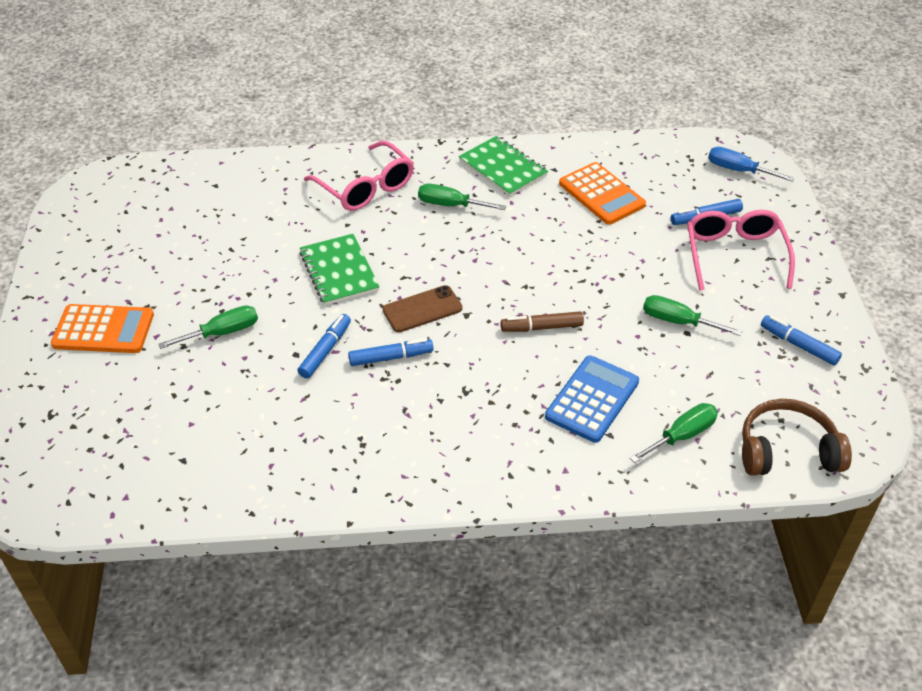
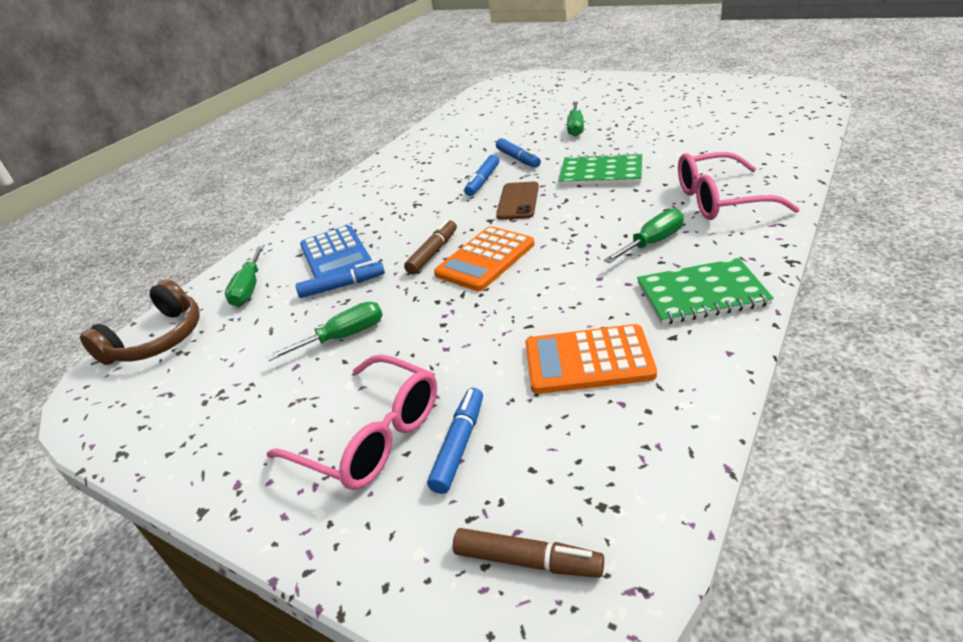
camera: 130 degrees right, 10 degrees down
orange calculator [51,304,154,353] -> orange calculator moved to [434,226,534,291]
blue screwdriver [708,147,795,182] -> brown marker [453,528,604,578]
blue marker [761,315,842,365] -> blue marker moved to [296,260,385,298]

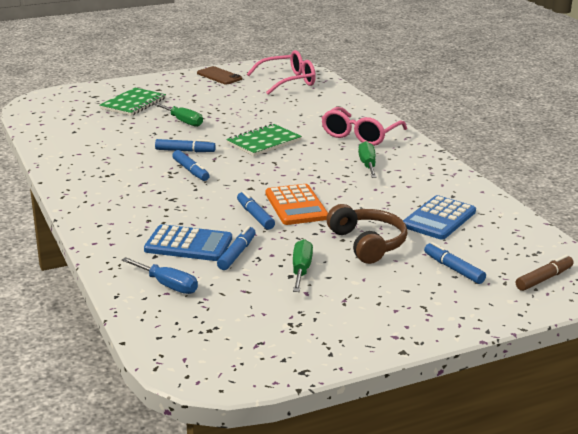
camera: 60 degrees left, 10 degrees down
brown headphones [80,279,200,365] -> brown headphones moved to [326,204,407,264]
green screwdriver [225,245,264,307] -> blue screwdriver [122,257,198,294]
pink glasses [266,354,437,490] -> pink glasses moved to [247,50,316,95]
brown marker [404,219,457,274] -> blue marker [237,191,275,230]
brown phone [496,182,539,220] -> brown phone moved to [197,66,242,84]
orange calculator [525,324,657,394] -> blue calculator [403,195,476,240]
green notebook [637,258,774,325] -> green notebook moved to [99,88,166,116]

